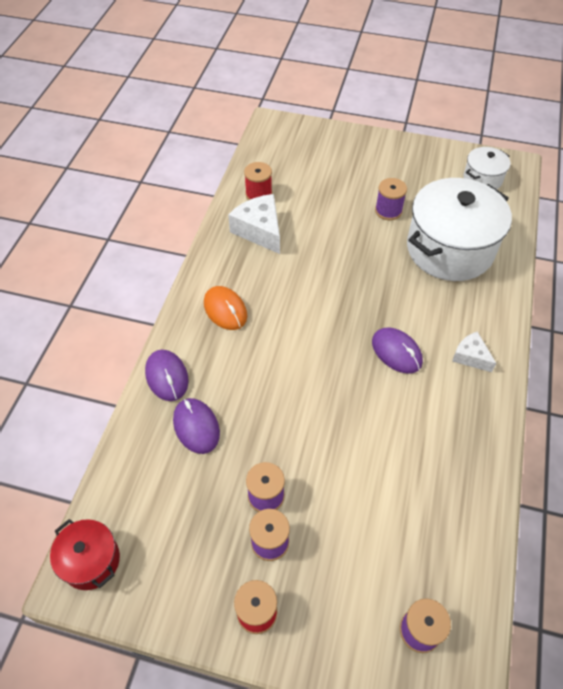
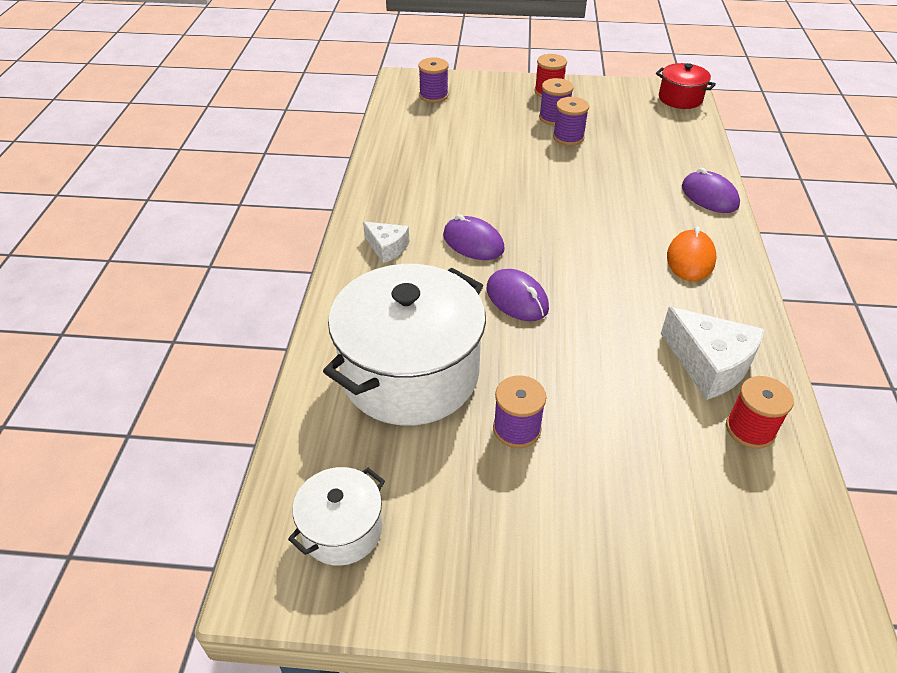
camera: 170 degrees right, 10 degrees down
purple mouse [173,398,220,454] -> purple mouse moved to [487,269,549,321]
orange mouse [204,286,247,330] -> orange mouse turned 60 degrees clockwise [667,226,716,281]

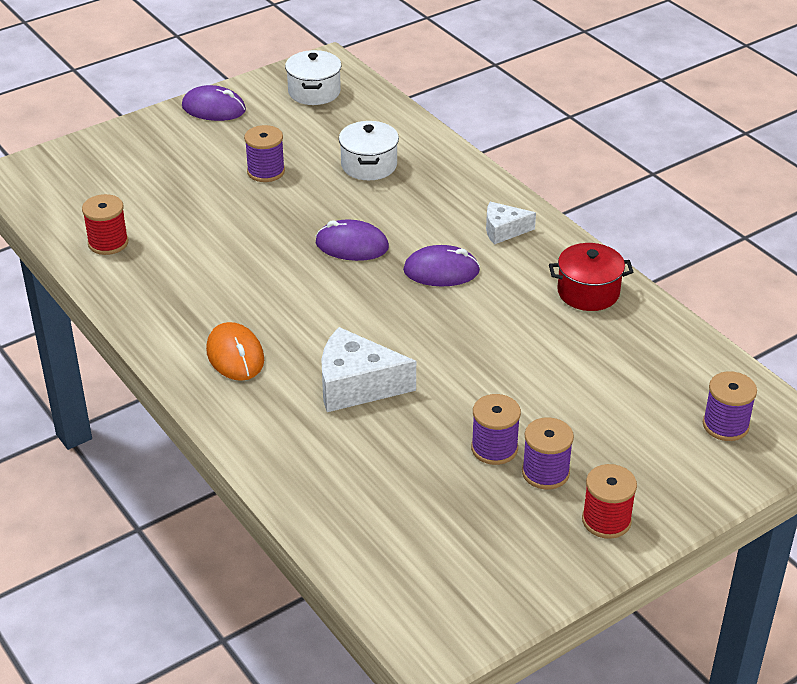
camera: 140 degrees right, 5 degrees down
white pot [323,264,486,425] -> white pot [339,121,399,180], size x0.49
red pot [656,63,716,109] -> red pot moved to [549,243,633,311]
white cheese [661,307,765,400] -> white cheese moved to [321,327,416,412]
purple mouse [682,168,740,213] -> purple mouse moved to [182,85,246,121]

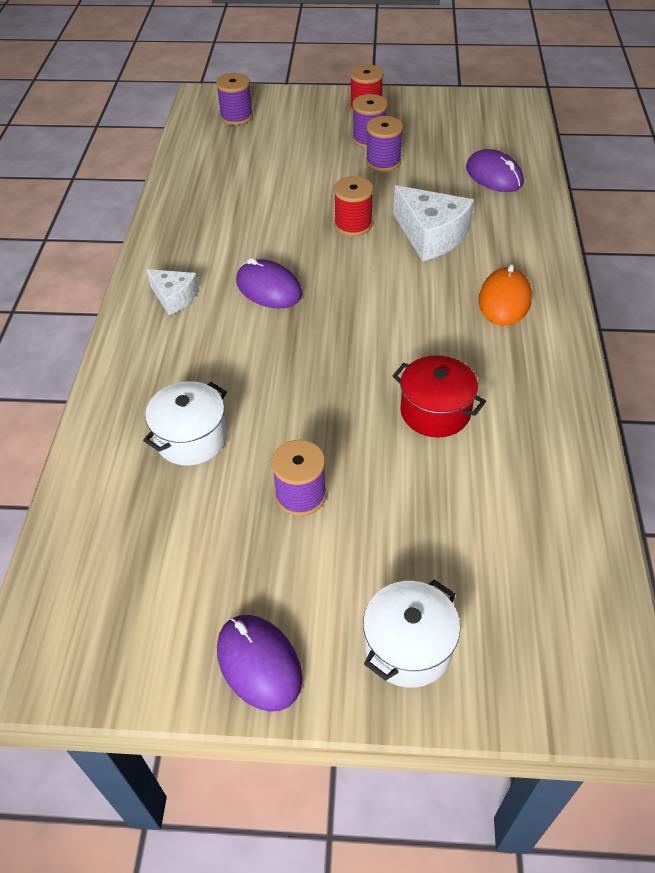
camera: 140 degrees left, 10 degrees up
red spool [82,194,128,255] -> red spool moved to [334,176,373,236]
white pot [285,50,341,105] -> white pot moved to [363,579,460,688]
purple mouse [316,220,389,261] -> purple mouse moved to [466,149,524,192]
red pot [549,243,633,311] -> red pot moved to [393,355,486,438]

